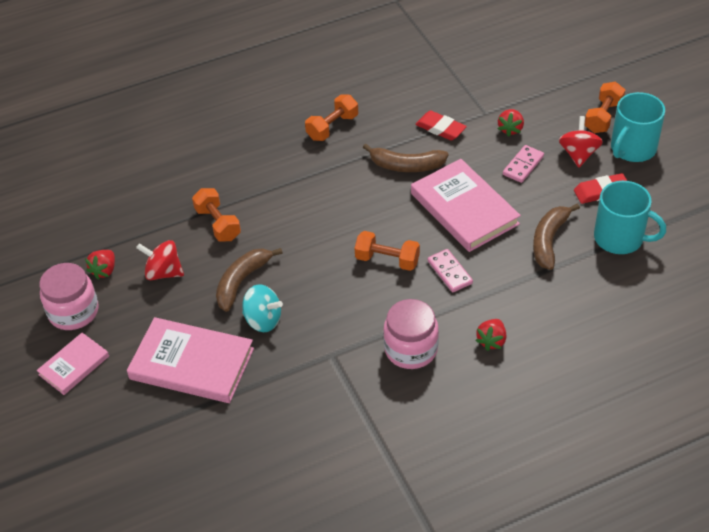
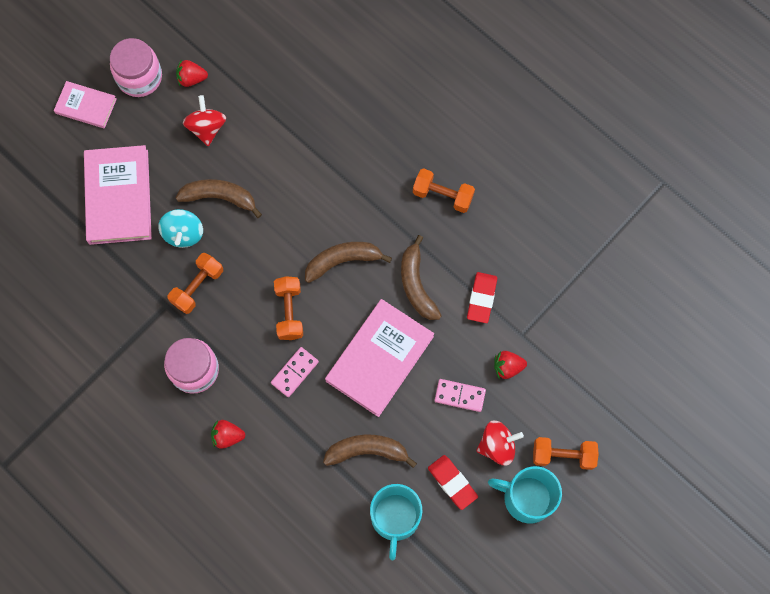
camera: 65 degrees right, 25 degrees up
orange dumbbell [192,188,241,242] -> orange dumbbell moved to [168,253,223,314]
none -> brown banana [305,242,392,283]

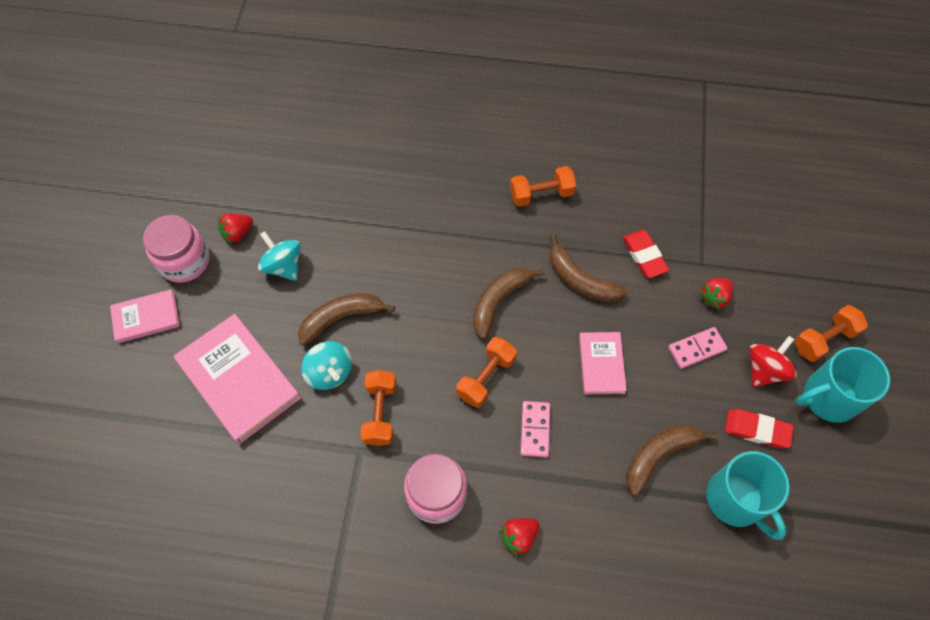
camera: 35 degrees left, 10 degrees down
red spinning top [183,95,226,146] -> turquoise spinning top [258,231,301,281]
orange dumbbell [274,276,303,340] -> orange dumbbell turned 75 degrees clockwise [457,337,517,408]
pink book [325,299,434,417] -> pink book [579,332,627,394], size x0.56

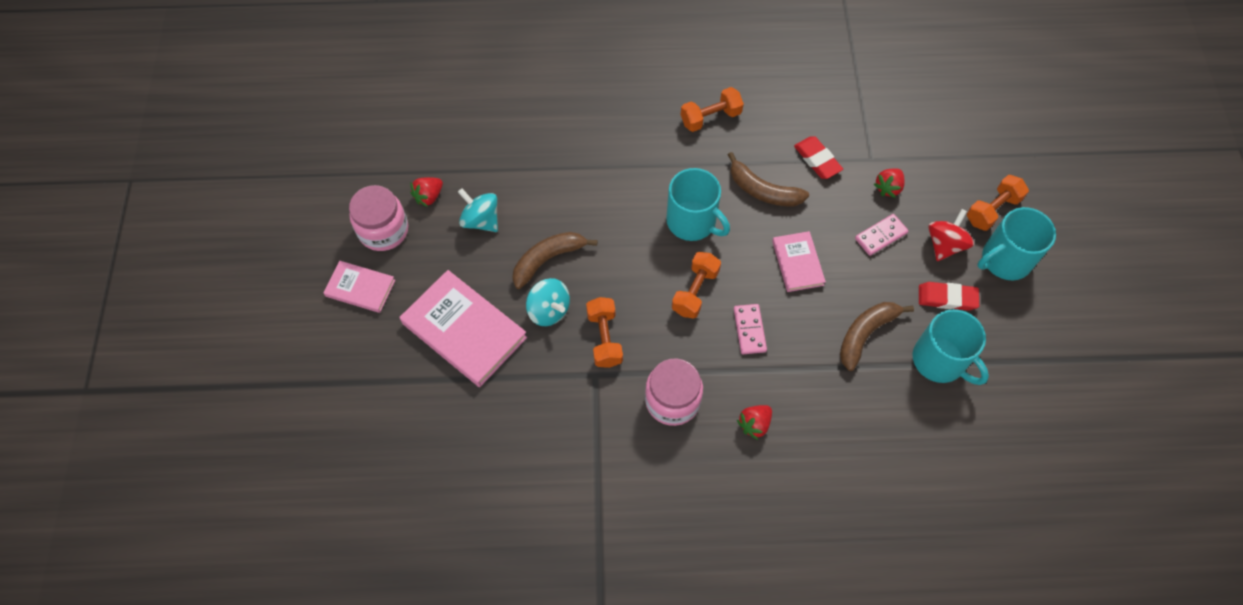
camera: 10 degrees left, 0 degrees up
pink book [110,289,180,343] -> pink book turned 45 degrees clockwise [323,261,395,313]
brown banana [473,267,545,339] -> turquoise mug [666,168,730,241]

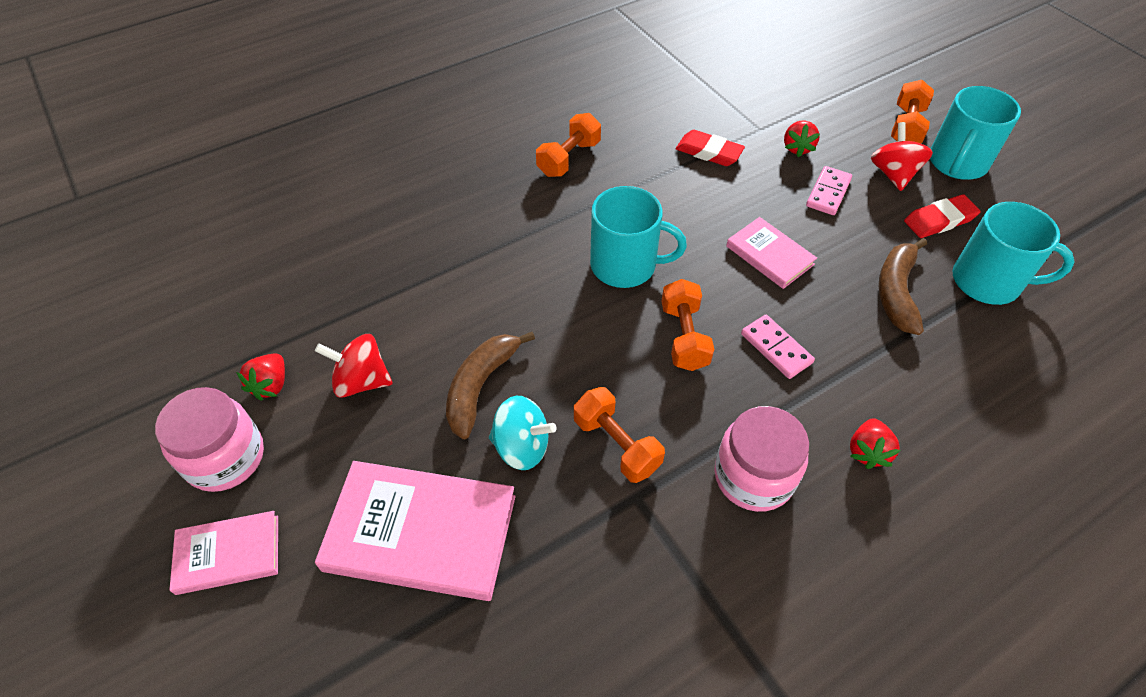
camera: 30 degrees left, 10 degrees down
turquoise spinning top [458,188,498,232] -> red spinning top [315,334,393,398]
brown banana [728,152,809,206] -> none

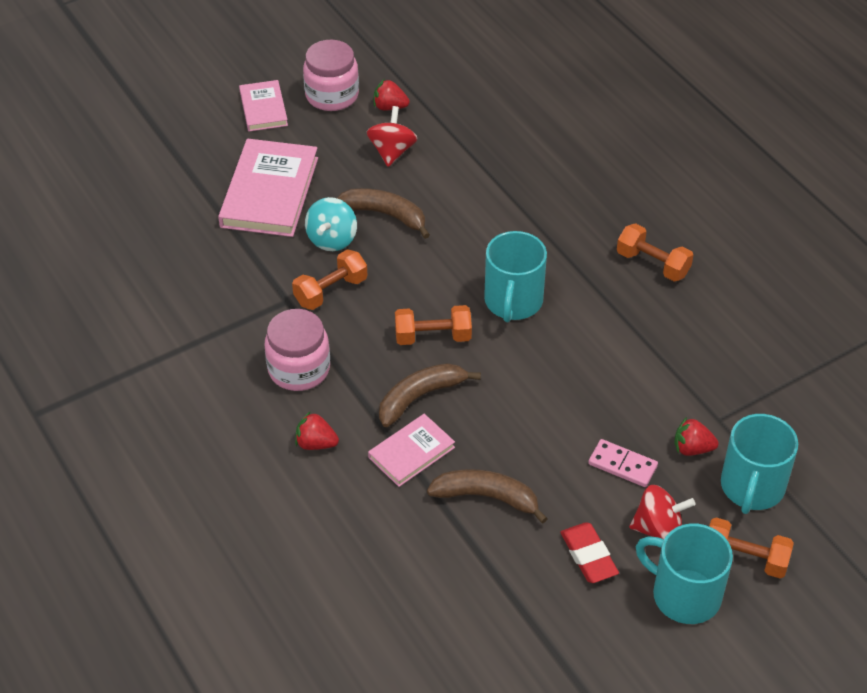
camera: 90 degrees right, 5 degrees down
red eraser [676,130,745,166] -> none
pink book [726,217,817,289] -> pink book moved to [368,414,455,487]
pink domino [741,315,815,379] -> brown banana [379,363,481,427]
turquoise mug [953,202,1074,305] -> turquoise mug moved to [721,414,798,514]

